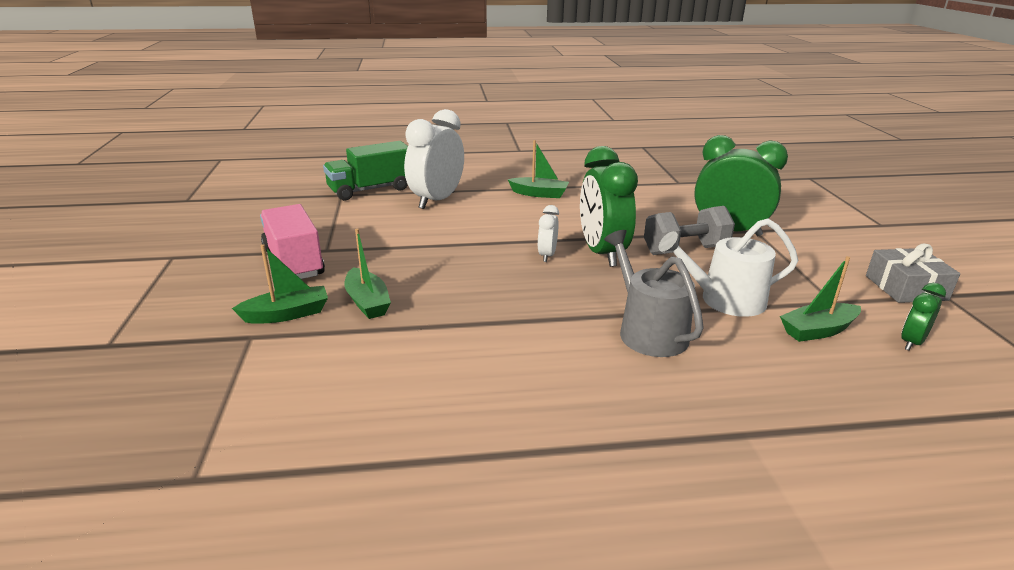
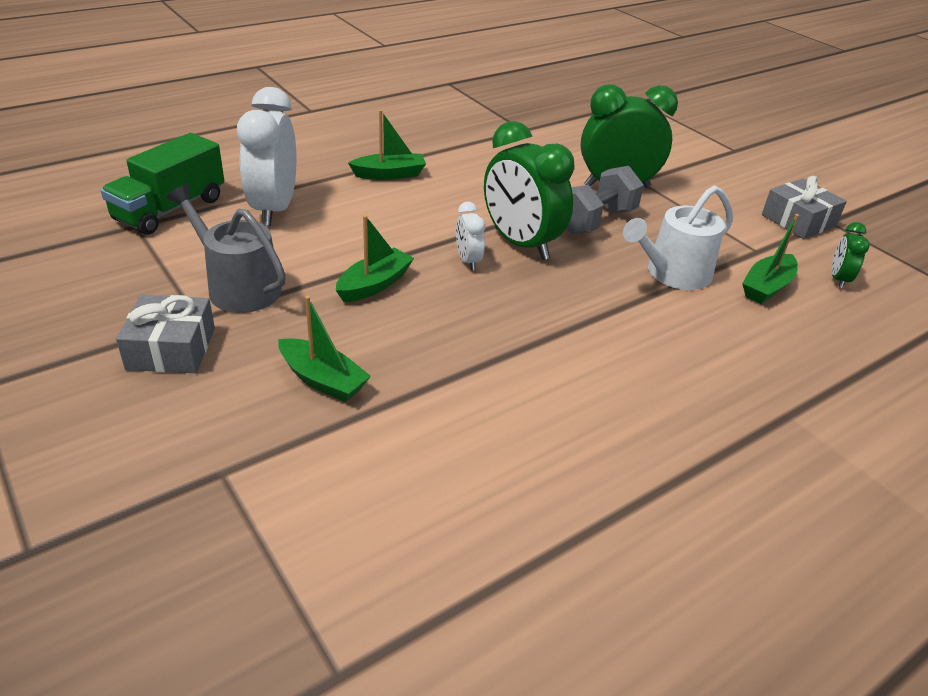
camera: 30 degrees left, 10 degrees up
green boat [232,244,328,324] -> green boat moved to [336,215,414,302]
pink truck [260,204,325,279] -> grey gift [116,295,215,373]
grey watering can [604,230,704,357] -> grey watering can moved to [166,184,286,313]

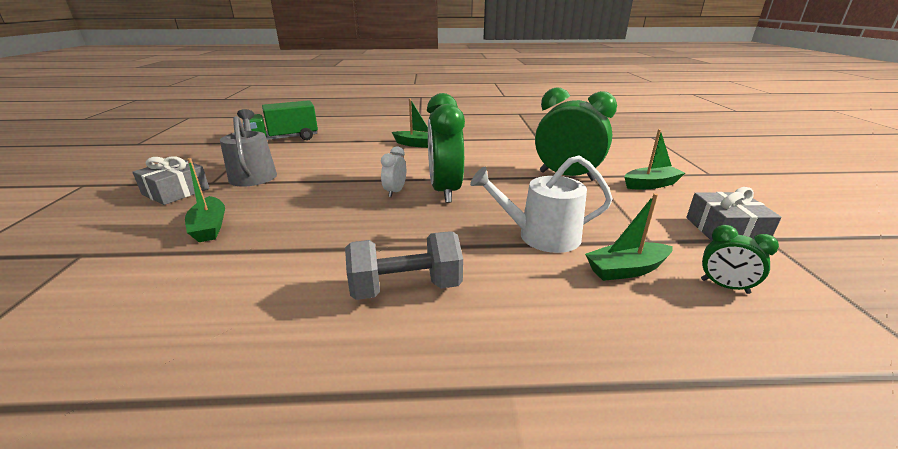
camera: 35 degrees right, 10 degrees down
white clock [237,87,296,226] -> none
green boat [336,215,414,302] -> green boat moved to [624,129,685,189]
grey dumbbell [566,166,644,234] -> grey dumbbell moved to [345,232,463,300]
green clock [832,222,870,289] -> green clock turned 105 degrees counterclockwise [701,225,779,294]

